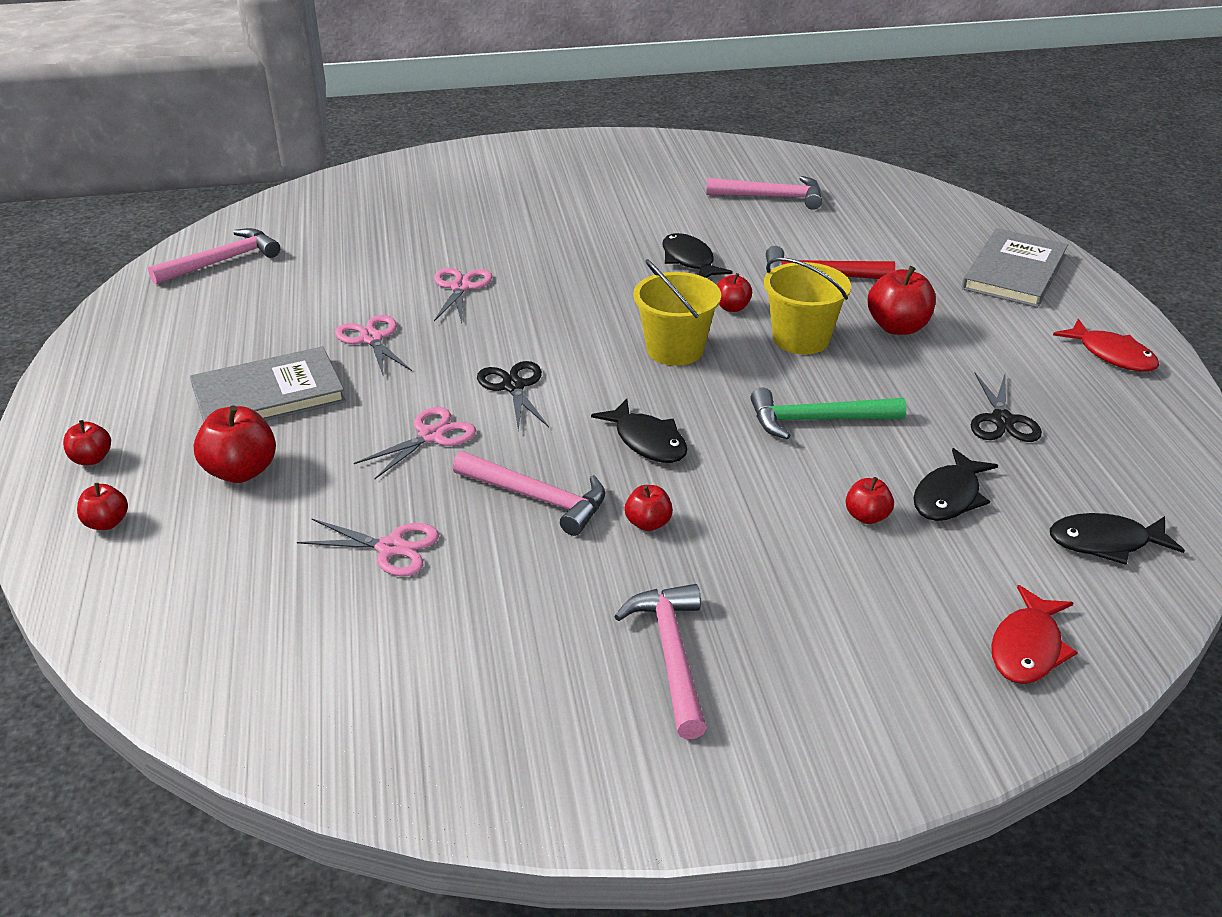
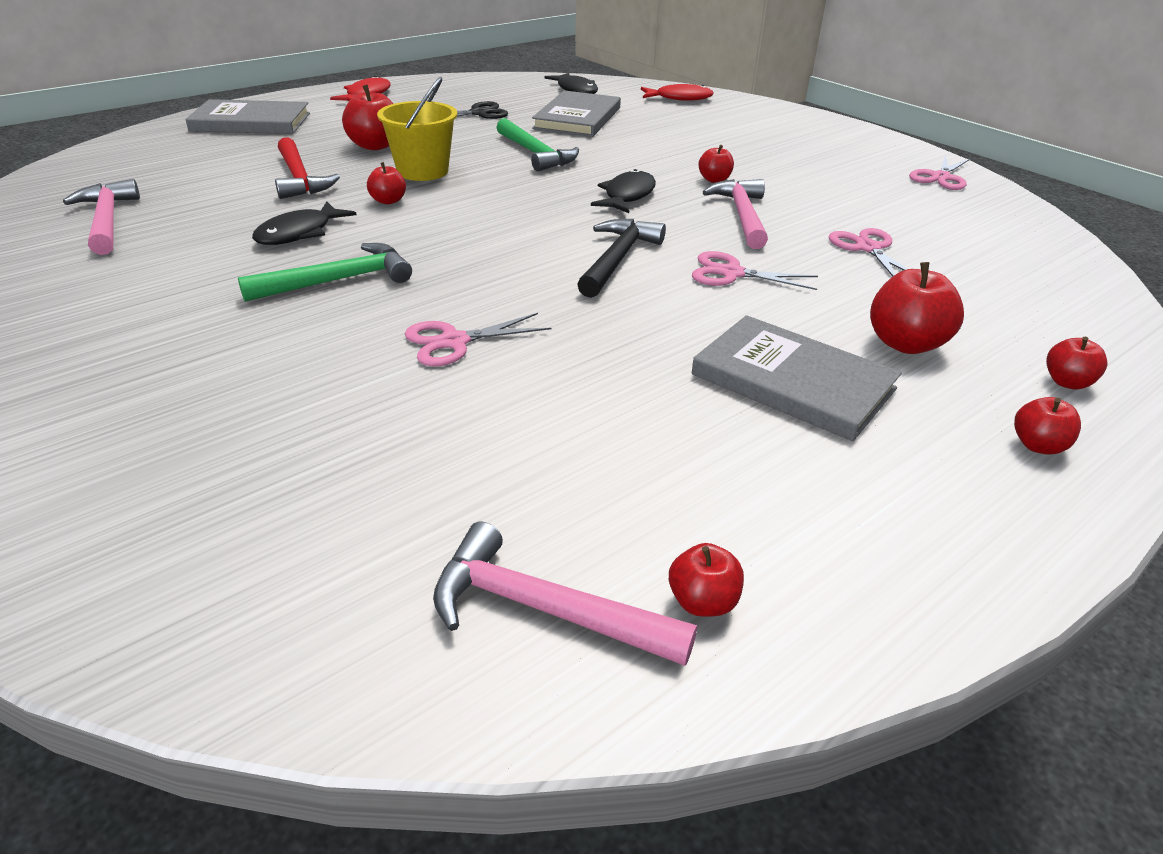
camera: 120 degrees left, 0 degrees up
pink scissors [335,315,412,377] -> pink scissors moved to [909,155,970,190]
black scissors [477,361,549,431] -> black hammer [577,219,666,298]
pink hammer [614,584,707,739] -> none
yellow bucket [633,259,721,366] -> none
red apple [846,477,894,524] -> red apple moved to [669,543,744,617]
black fish [913,448,998,521] -> grey book [532,90,621,137]
none -> green hammer [238,243,412,302]

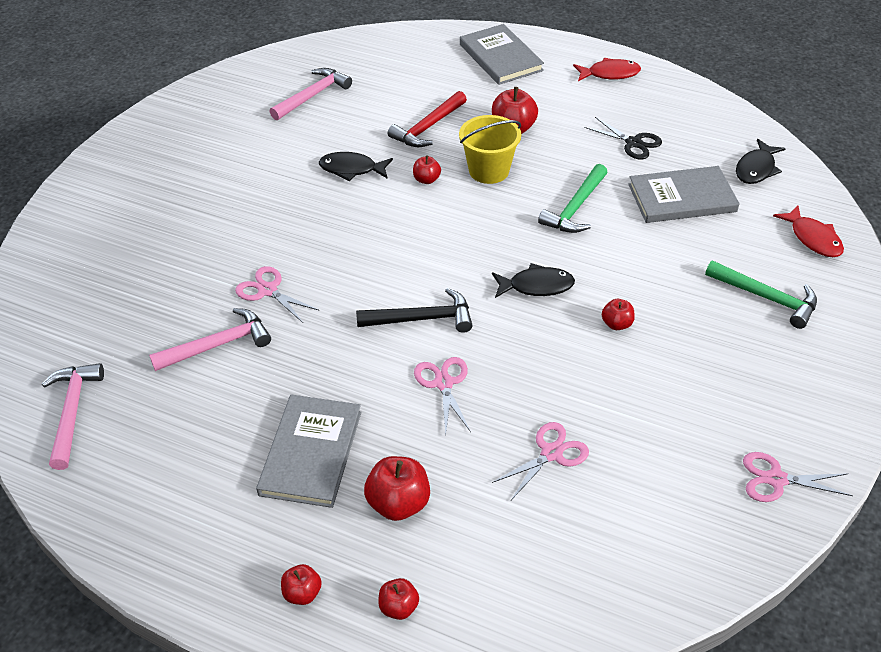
camera: 65 degrees right, 10 degrees up
green hammer [238,243,412,302] -> green hammer moved to [705,260,817,329]
red apple [669,543,744,617] -> none
pink hammer [703,179,768,249] -> pink hammer moved to [149,308,271,371]

